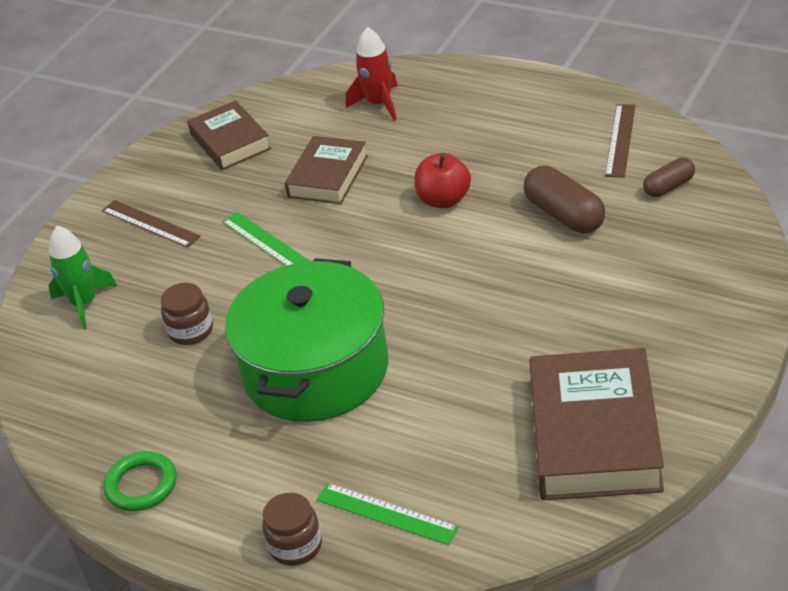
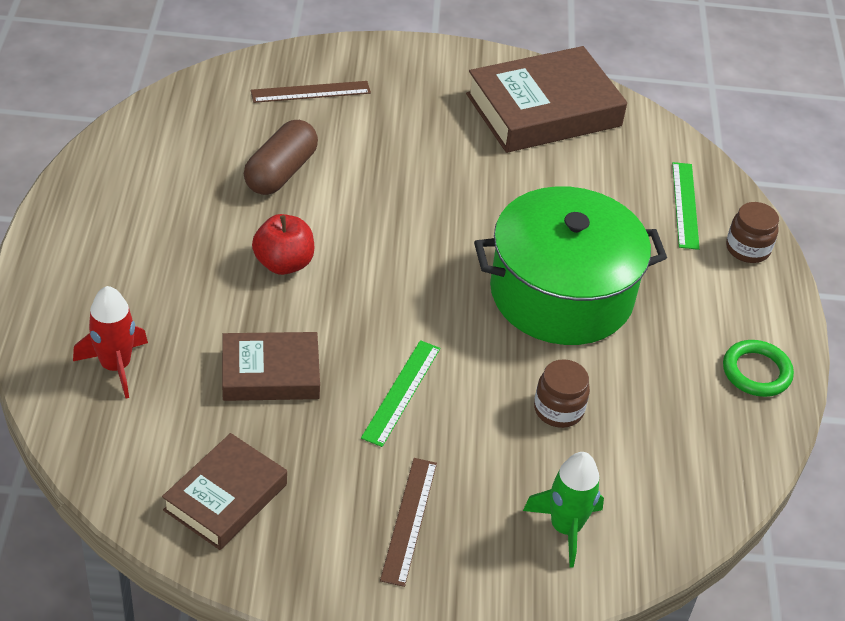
camera: 125 degrees left, 5 degrees up
brown ruler [605,104,636,177] -> brown ruler moved to [251,81,371,103]
brown capsule [643,158,695,197] -> none

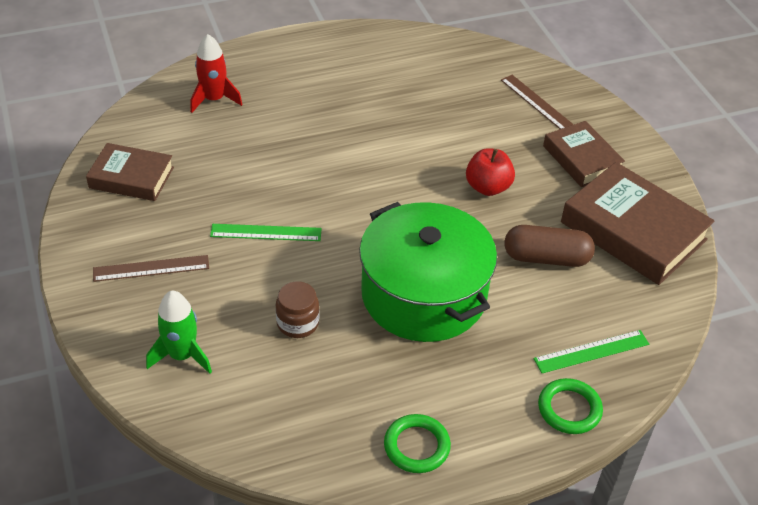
camera: 70 degrees right, 0 degrees up
brown book [222,332,320,401] -> brown book moved to [543,121,625,187]
brown capsule [244,120,318,195] -> brown capsule moved to [504,225,595,267]
red apple [252,214,314,275] -> red apple moved to [466,148,515,196]
brown jar [726,202,779,263] -> green ring [538,378,603,434]

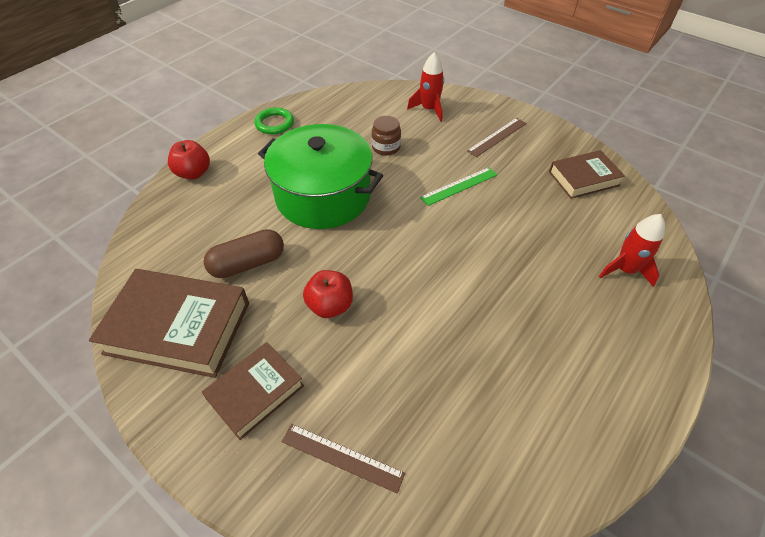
camera: 150 degrees right, 5 degrees up
green rocket [146,291,212,374] -> red rocket [407,52,444,122]
green ruler [534,330,649,373] -> none
green ring [538,378,603,434] -> red apple [168,140,210,180]
brown book [543,121,625,187] -> brown book turned 75 degrees counterclockwise [202,342,304,440]

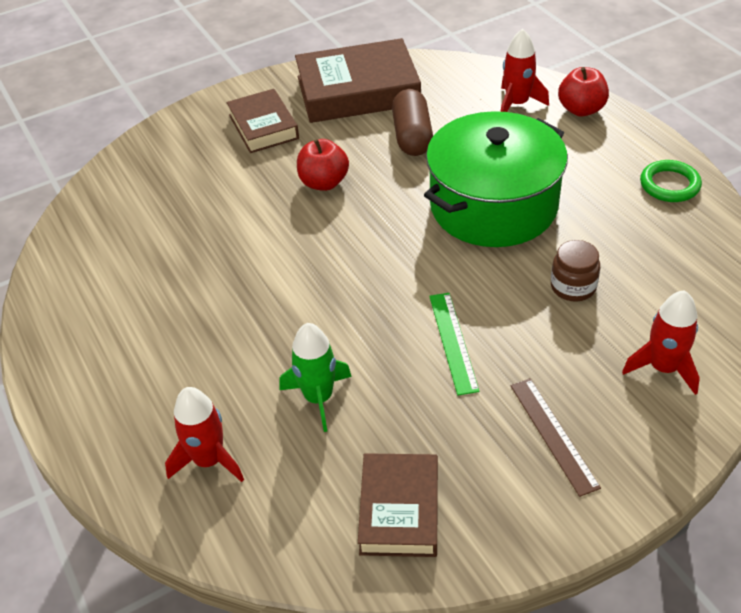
camera: 115 degrees right, 5 degrees down
brown book [89,269,249,378] -> brown book turned 45 degrees clockwise [295,38,421,123]
brown ruler [282,424,405,494] -> none
none -> green rocket [280,323,352,432]
none -> red rocket [500,29,549,112]

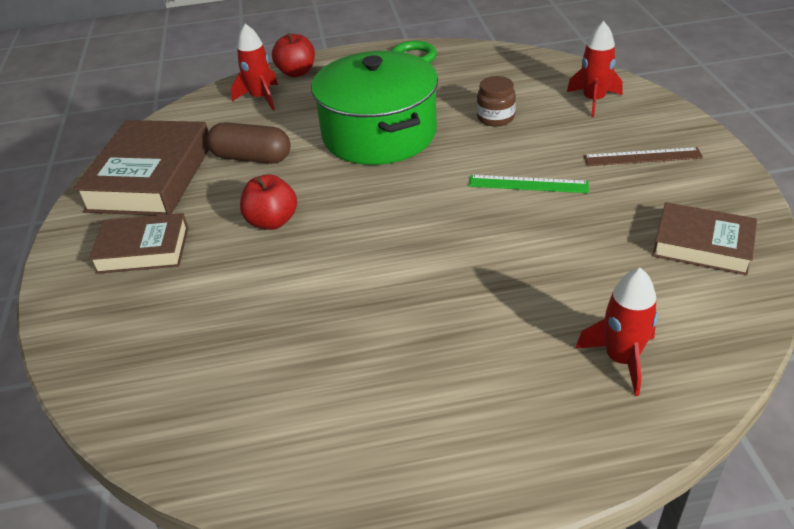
camera: 70 degrees left, 5 degrees down
green rocket [280,323,352,432] -> none

